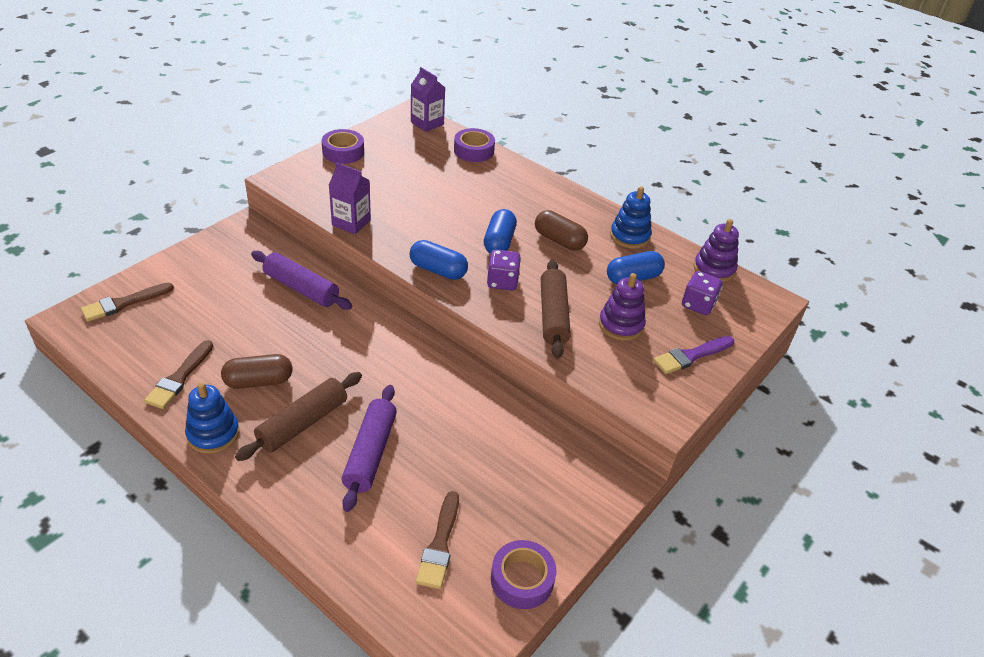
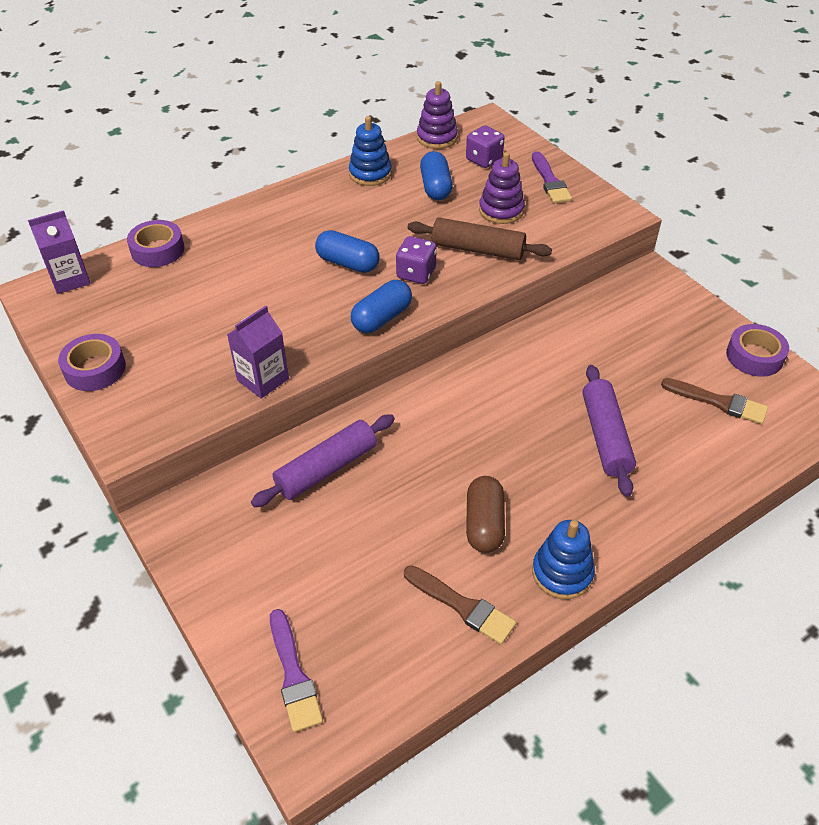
camera: 70 degrees left, 5 degrees up
brown brush [81,283,174,322] -> purple brush [270,609,323,732]
brown rolling pin [235,372,362,461] -> none
purple rolling pin [342,385,397,512] -> purple rolling pin turned 60 degrees clockwise [582,365,636,497]
brown capsule [535,210,588,251] -> none

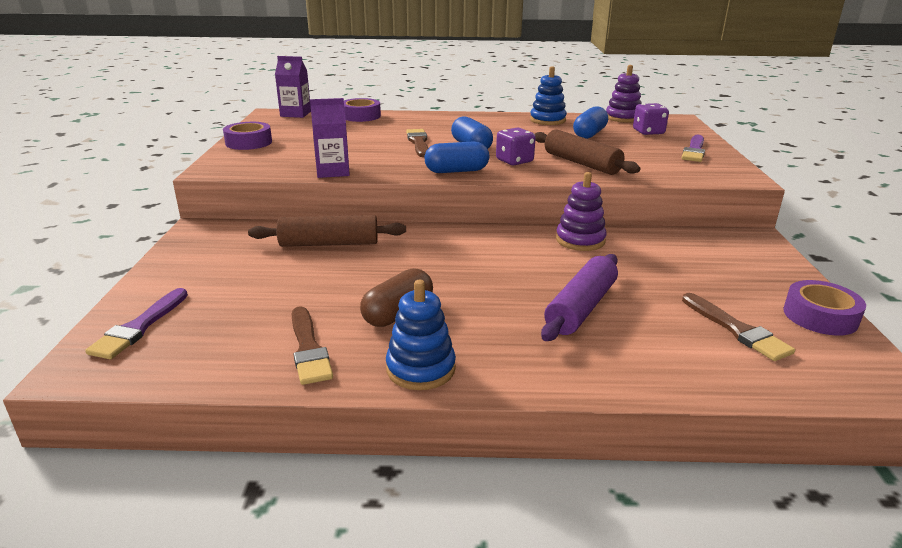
camera: 35 degrees right, 20 degrees down
purple rolling pin [251,414,395,507] -> brown rolling pin [248,215,406,247]
purple stacking toy [479,152,525,224] -> purple stacking toy moved to [556,172,607,251]
none -> brown brush [406,129,428,157]

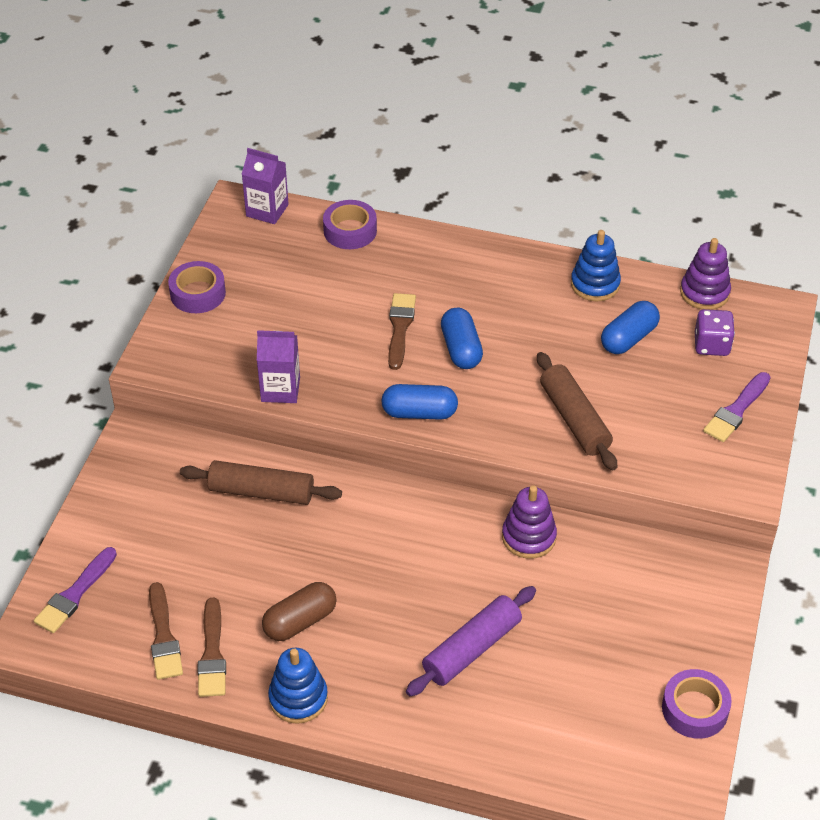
camera: 15 degrees right, 20 degrees up
purple dice [496,128,536,165] -> none
brown brush [682,293,795,361] -> brown brush moved to [149,582,183,680]

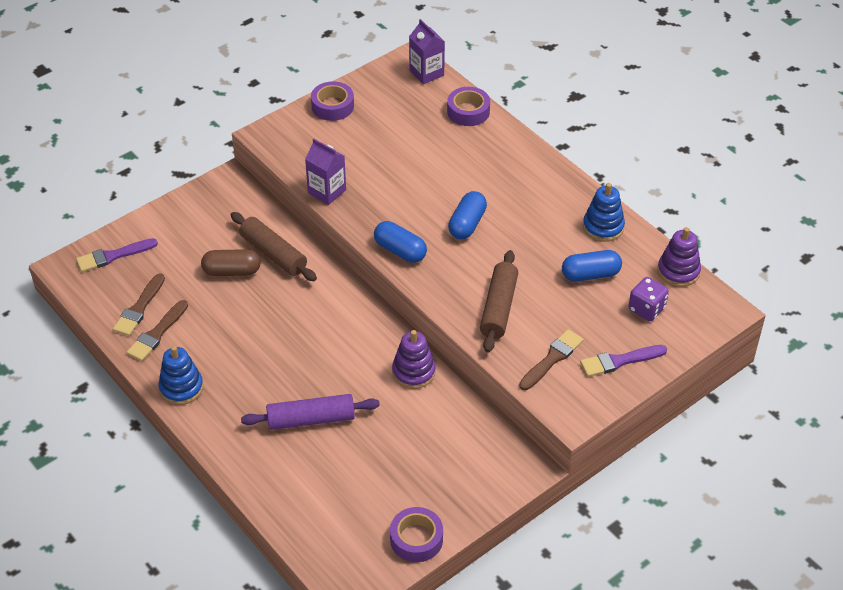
camera: 35 degrees right, 0 degrees up
brown capsule [262,582,336,641] -> brown capsule moved to [201,249,261,276]
brown brush [388,293,416,370] -> brown brush moved to [519,329,584,390]

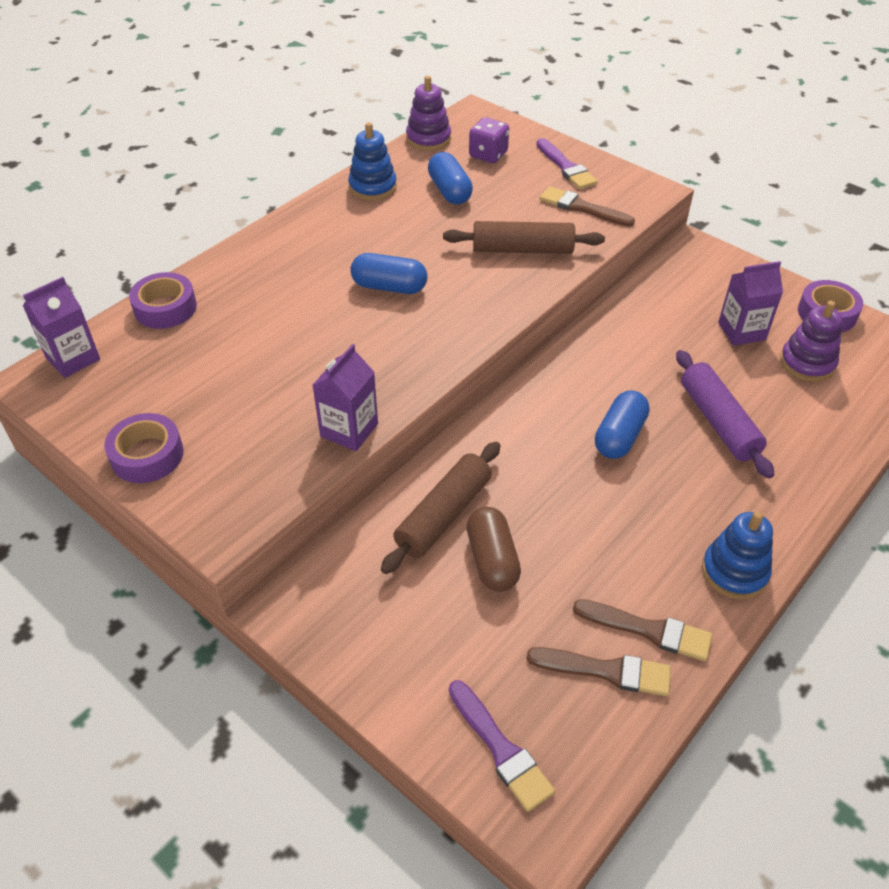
camera: 100 degrees left, 0 degrees up
blue capsule [374,221,427,263] -> blue capsule moved to [595,390,650,459]
purple stacking toy [392,330,436,389] -> purple stacking toy moved to [780,301,843,382]
none -> purple carton [718,261,783,346]

